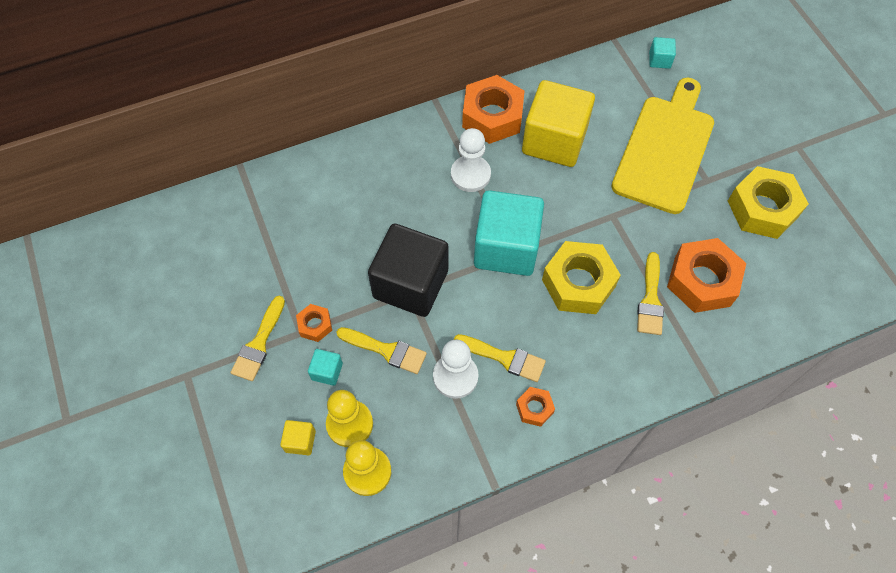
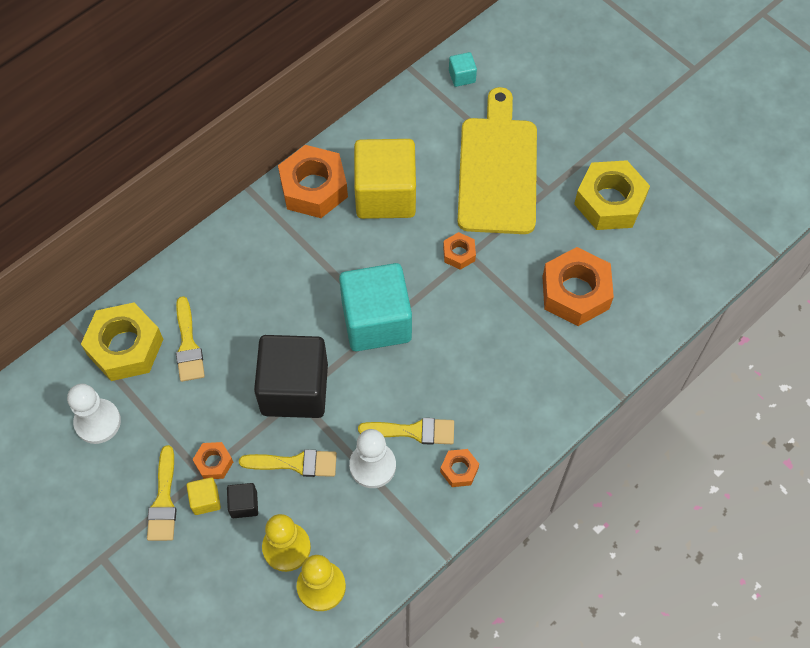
camera: 20 degrees left, 0 degrees up
yellow cube [280,420,316,455] -> yellow cube moved to [186,477,221,515]
turquoise cube [308,349,343,386] -> black cube [227,483,258,518]
white pawn [451,128,491,192] -> white pawn moved to [67,384,121,444]
yellow nut [542,241,621,314] -> yellow nut moved to [81,303,163,381]
yellow brush [637,252,664,335] -> yellow brush moved to [176,296,205,382]
none -> orange nut [443,232,476,270]

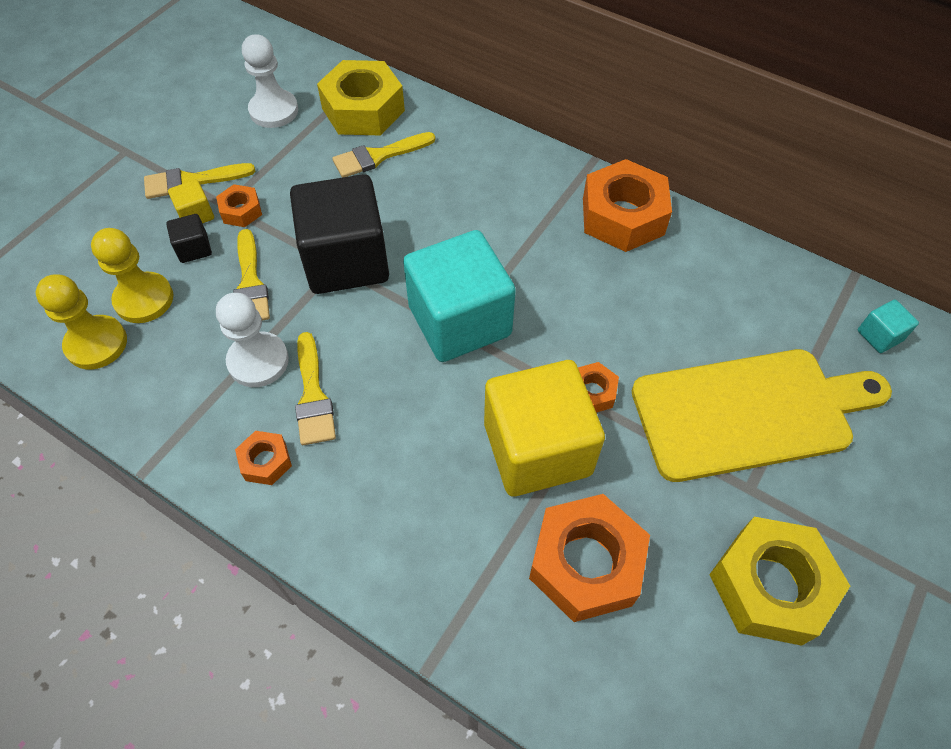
camera: 75 degrees right, 5 degrees down
yellow cube [354,139,416,219] -> yellow cube moved to [484,360,605,497]

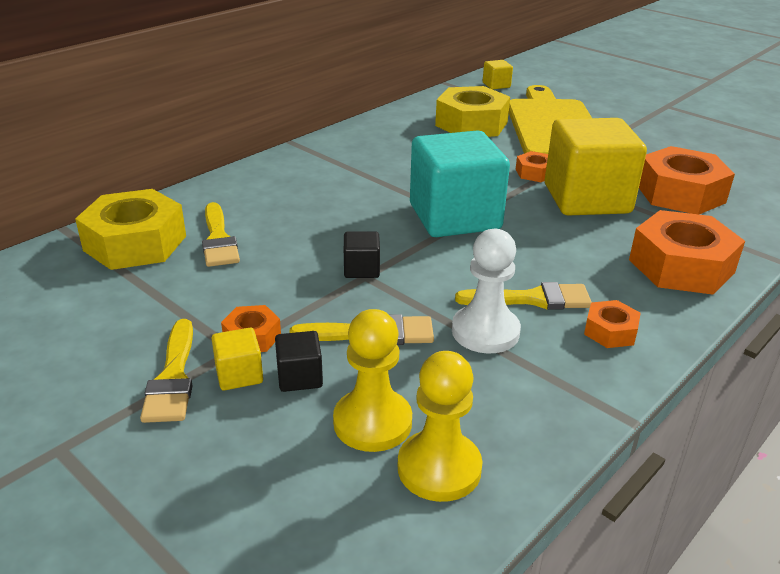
camera: 80 degrees left, 25 degrees down
white pawn [242,34,298,128] -> none
black cube [290,174,389,294] -> black cube [344,231,380,278], size x0.41
orange nut [583,159,672,252] -> orange nut moved to [629,210,745,295]
yellow nut [709,517,850,646] -> yellow nut moved to [435,86,510,137]
turquoise cube [858,299,919,353] -> yellow cube [483,60,513,89]

